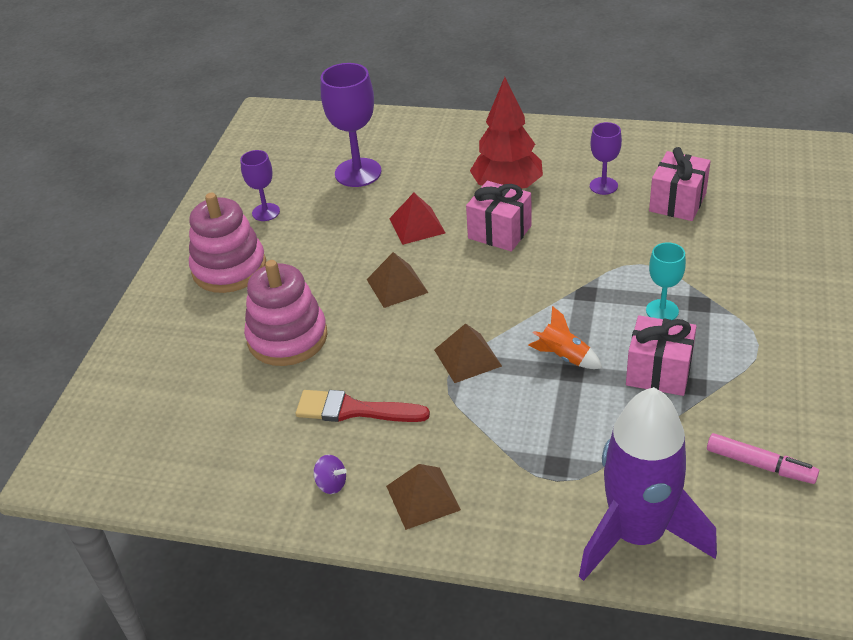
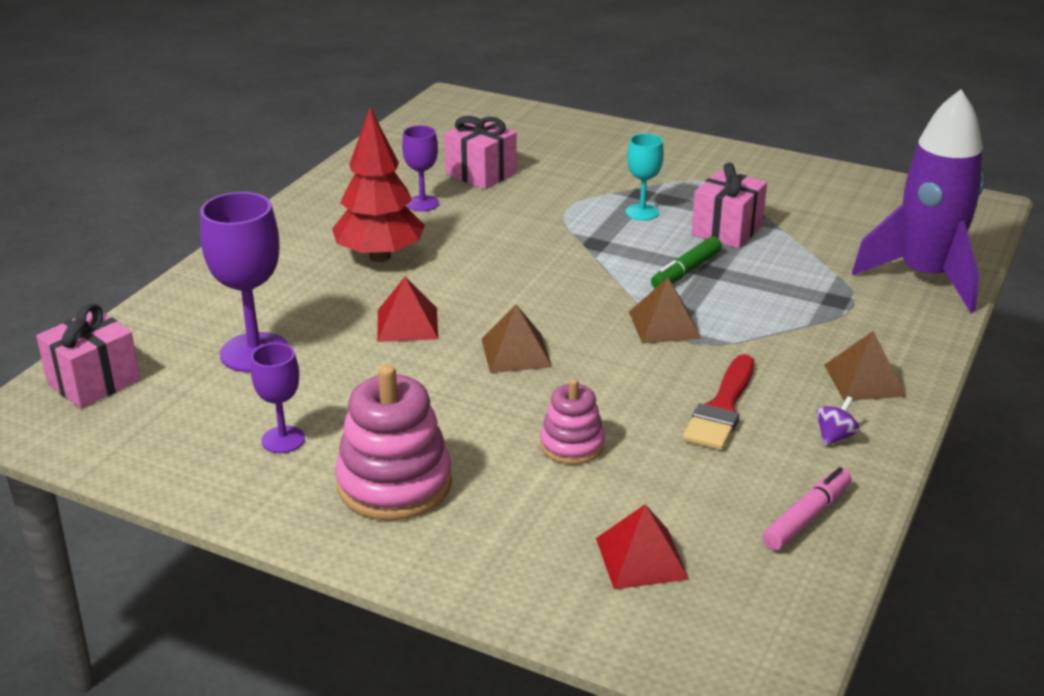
camera: 80 degrees left, 10 degrees down
pink stacking toy [244,260,327,366] -> pink stacking toy [540,378,605,465], size x0.58
pink gift [466,181,531,251] -> pink gift moved to [36,304,141,408]
orange rocket [529,306,602,369] -> green marker [651,236,722,288]
pink marker [707,433,819,484] -> pink marker moved to [762,467,852,550]
none -> red pyramid [596,504,689,590]

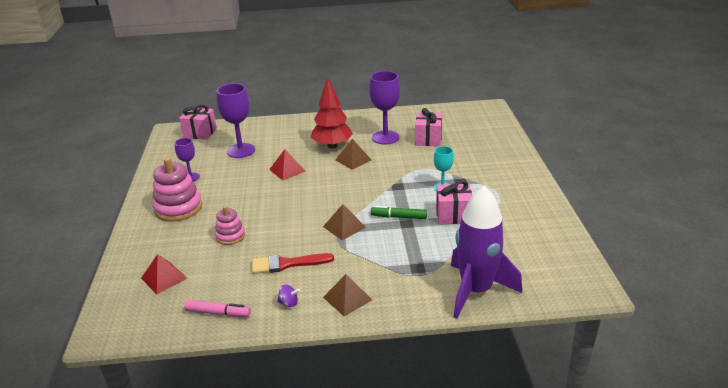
camera: 60 degrees right, 0 degrees up
purple goblet [402,125,439,211] -> purple goblet [369,71,400,144], size x1.74
brown pyramid [481,305,552,373] -> brown pyramid moved to [335,139,371,170]

